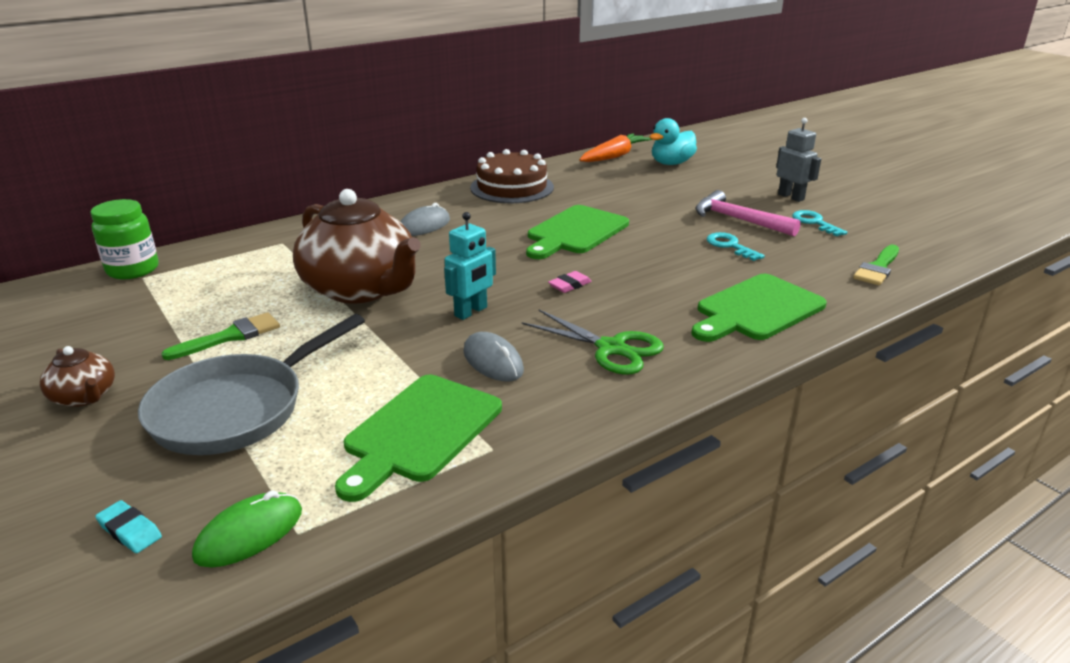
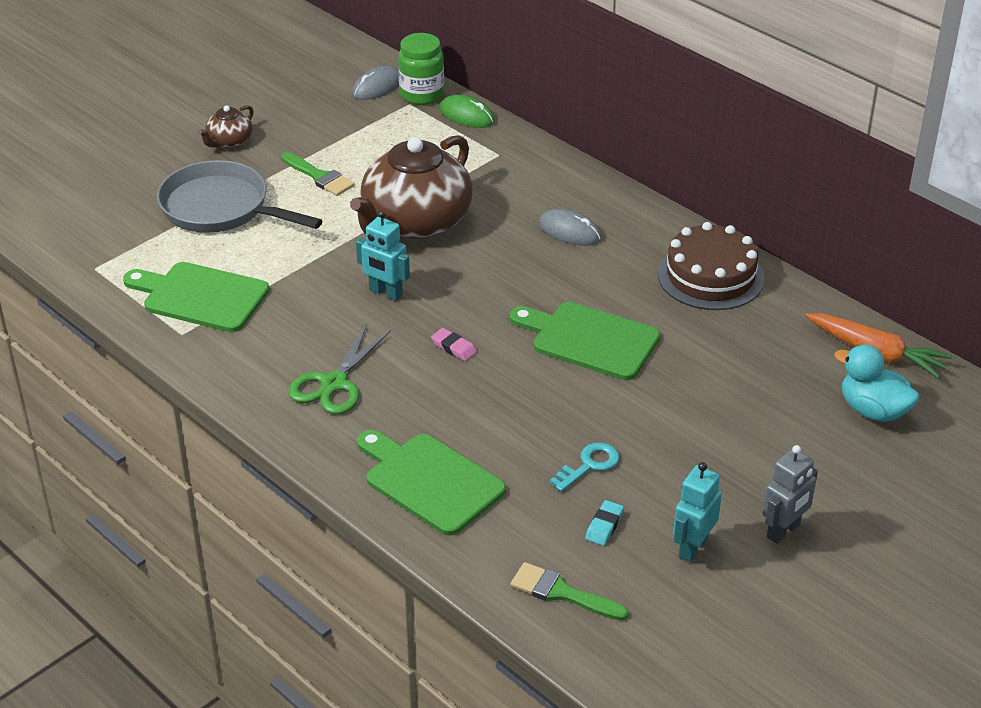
camera: 80 degrees right, 10 degrees up
turquoise eraser [95,500,162,553] -> turquoise eraser moved to [585,500,624,546]
green mouse [192,490,302,568] -> green mouse moved to [440,95,495,128]
grey mouse [463,332,524,381] -> grey mouse moved to [352,66,399,100]
pink hammer [695,190,801,236] -> none
turquoise key [792,210,847,236] -> turquoise robot [673,462,722,562]

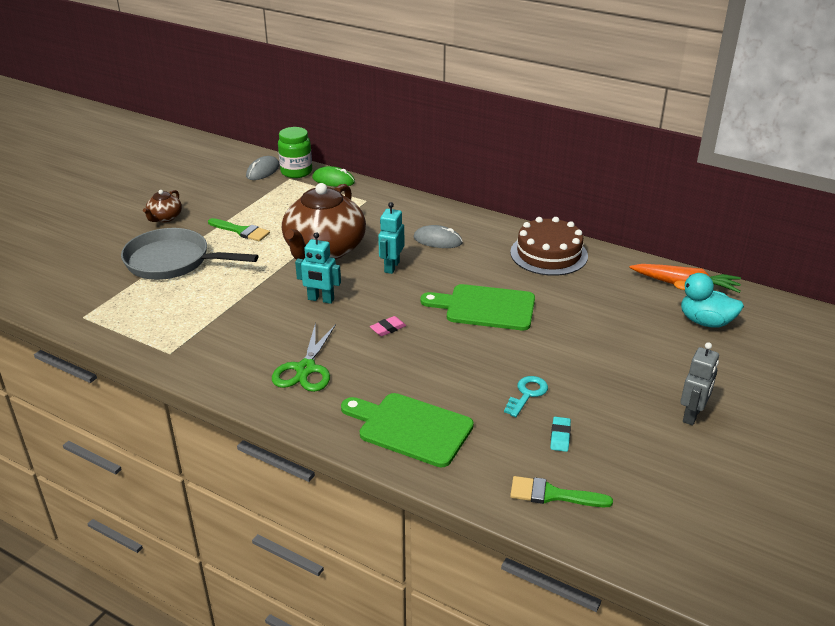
camera: 15 degrees left, 5 degrees down
green cutting board [123,262,269,332] -> none
pink eraser [431,328,477,361] -> pink eraser turned 60 degrees counterclockwise [370,316,406,336]
turquoise robot [673,462,722,562] -> turquoise robot moved to [378,202,404,274]

